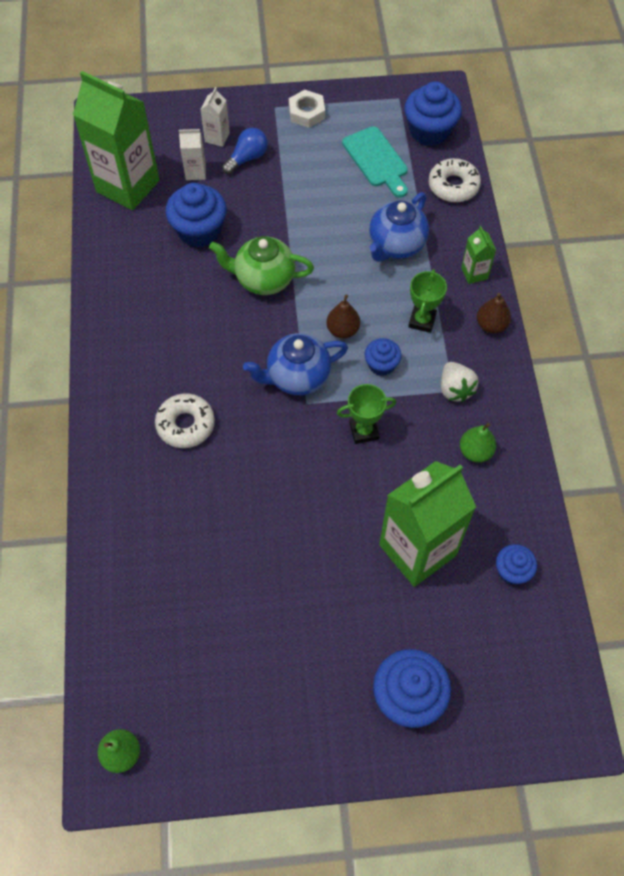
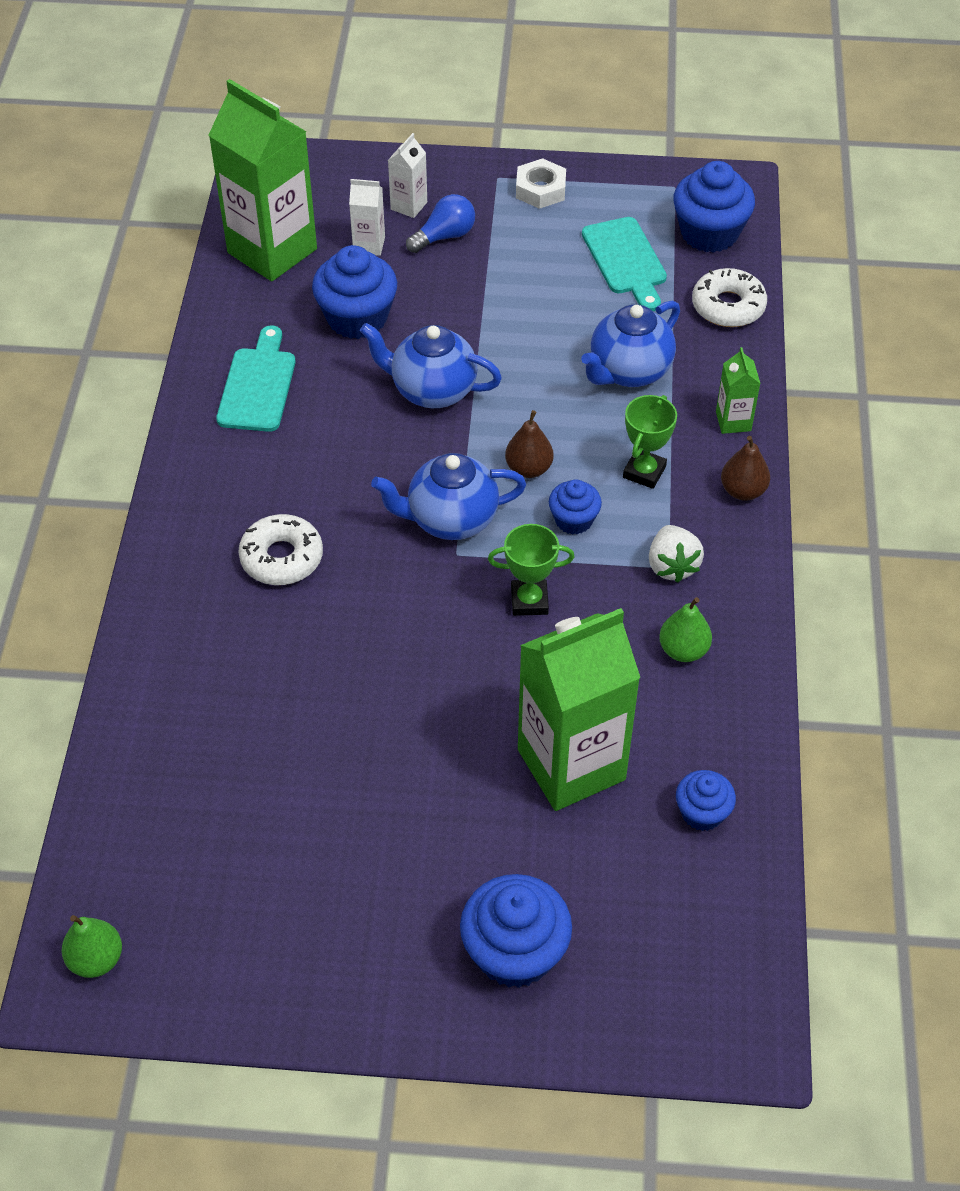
camera: 10 degrees right, 10 degrees down
green teapot [209,237,314,295] -> blue teapot [360,323,502,408]
none -> turquoise cutting board [216,326,296,432]

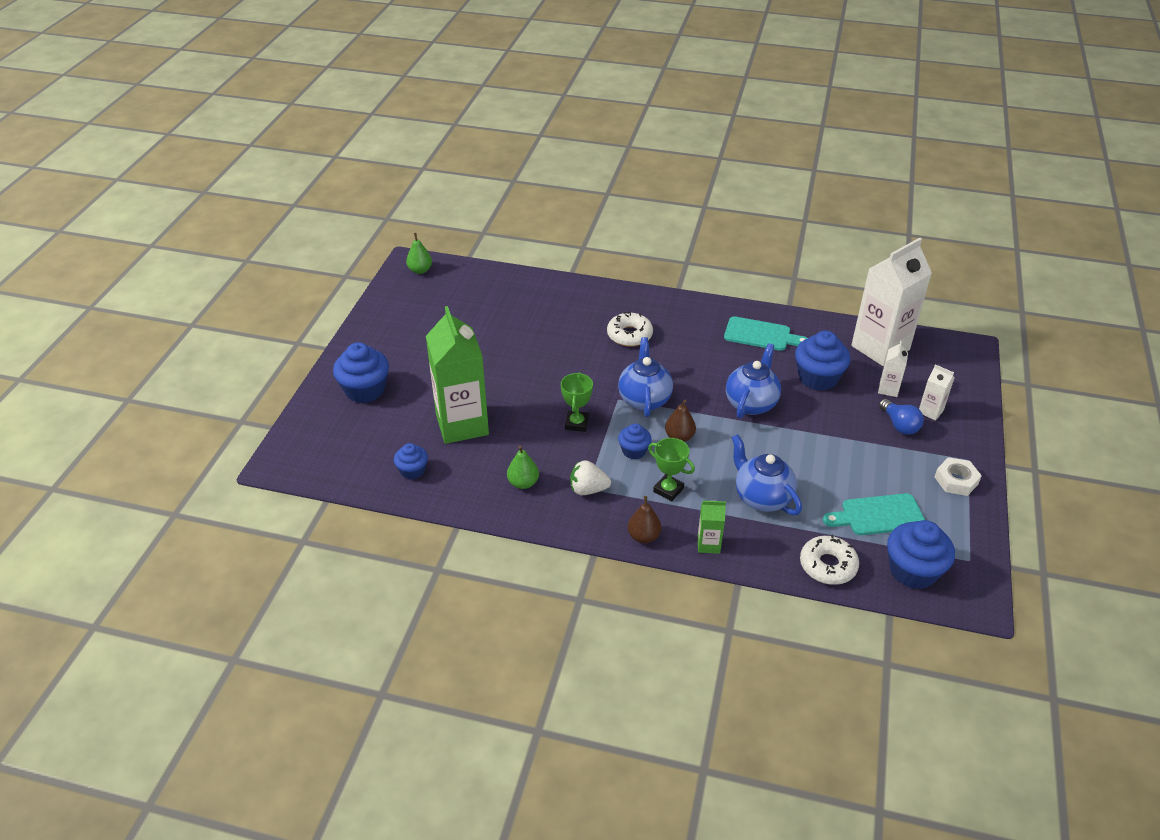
camera: 100 degrees right, 10 degrees down
green carton [209,79,317,281] -> white carton [851,238,932,366]

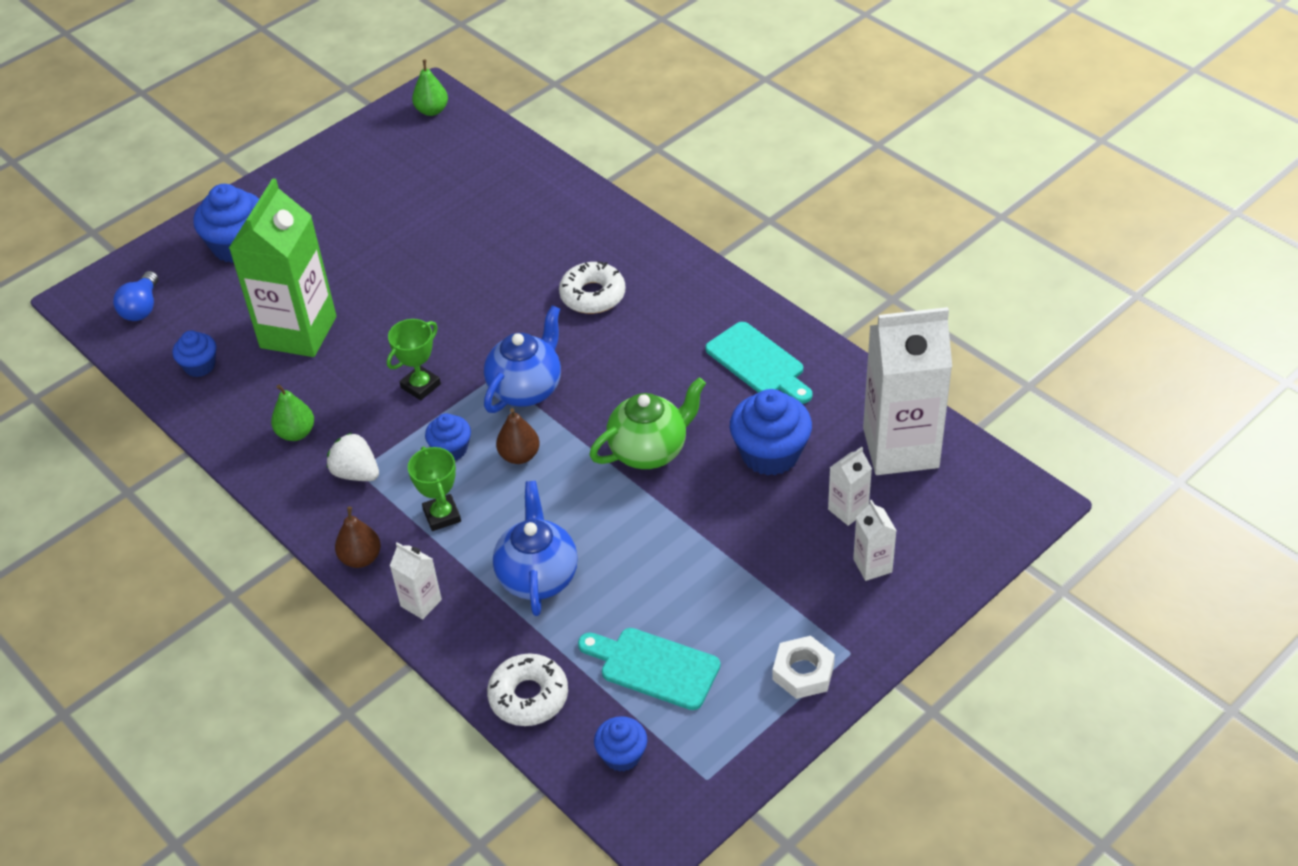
camera: 35 degrees right, 5 degrees up
green carton [698,501,726,554] -> white carton [390,542,442,619]
blue teapot [726,343,781,419] -> green teapot [589,378,706,469]
blue light bulb [879,399,924,435] -> blue light bulb moved to [113,271,158,321]
blue cupcake [887,520,955,589] -> blue cupcake [594,716,647,772], size x0.57

